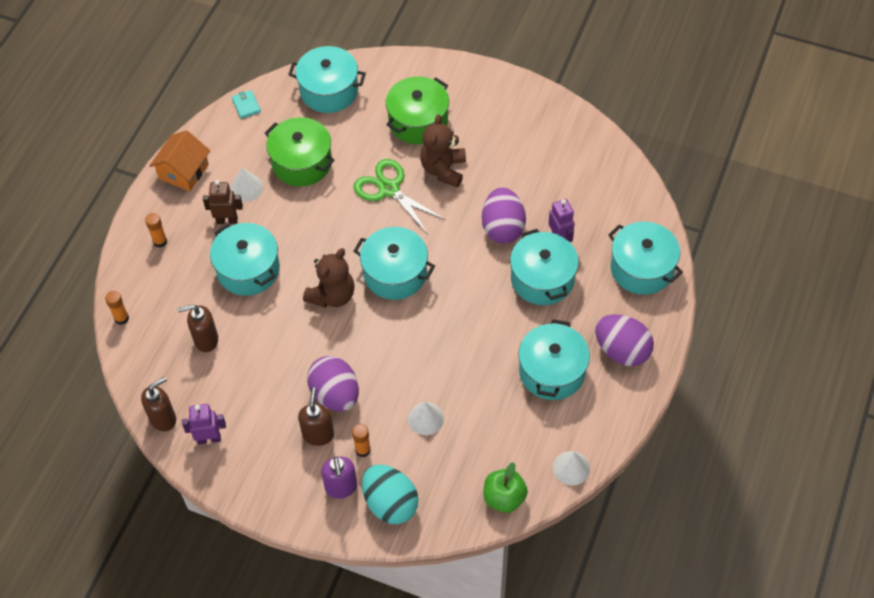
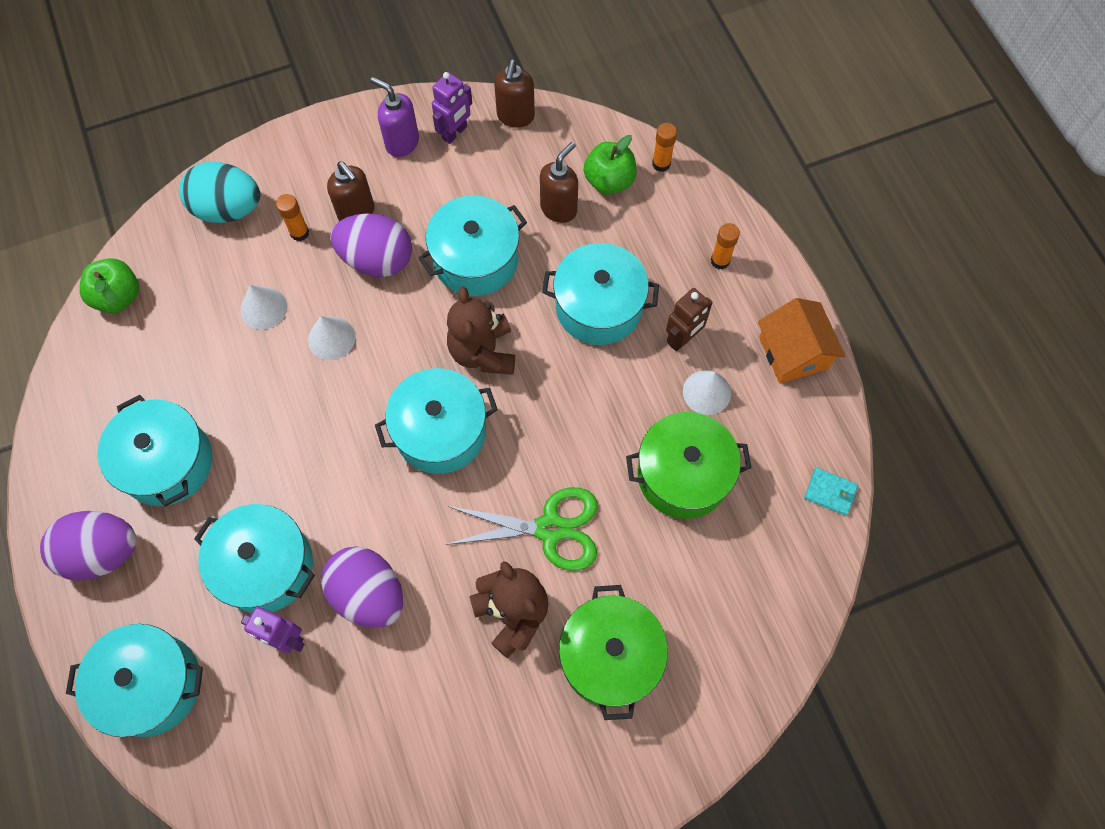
camera: 135 degrees right, 10 degrees up
turquoise pot [289,46,366,113] -> turquoise pot moved to [418,195,527,296]
purple soap dispenser [321,457,357,499] -> purple soap dispenser moved to [370,77,419,157]
white cone [553,451,590,486] -> white cone moved to [308,316,355,360]
none -> green apple [584,135,637,195]

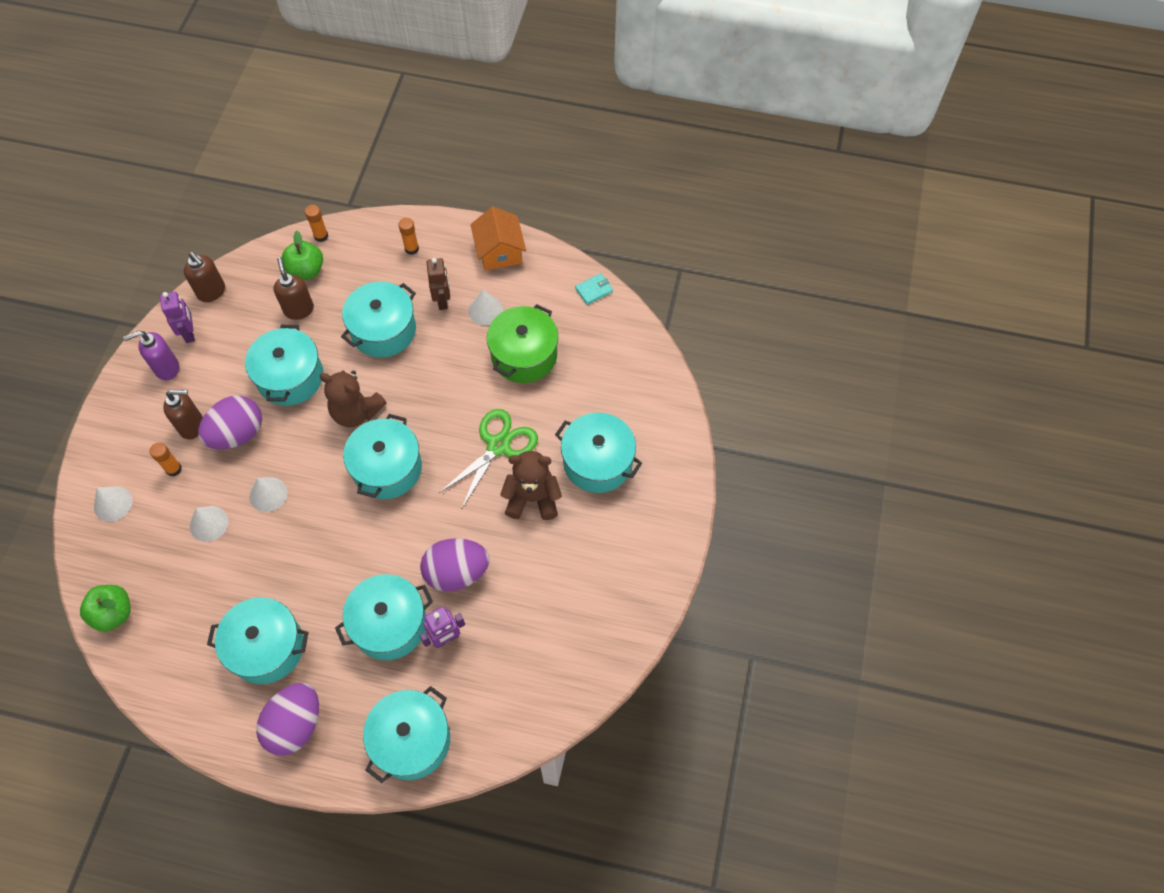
camera: 55 degrees left, 5 degrees down
turquoise egg [179,162,260,223] -> white cone [94,486,133,521]
green pot [559,585,668,720] -> turquoise pot [555,413,642,493]
orange house [758,298,845,384] -> orange house turned 60 degrees clockwise [470,207,526,270]

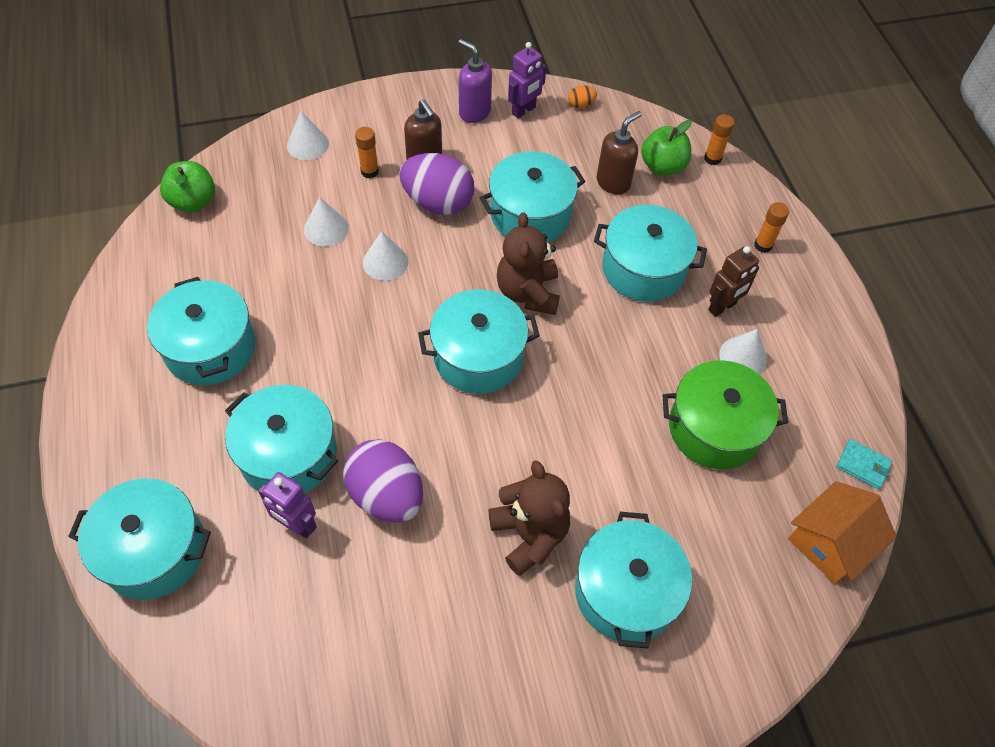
camera: 60 degrees right, 5 degrees down
brown soap dispenser [184,252,225,302] -> orange egg [568,85,597,108]
purple egg [256,683,319,755] -> none
green scissors [439,409,538,510] -> none
orange house [470,207,526,270] -> orange house moved to [788,481,897,584]

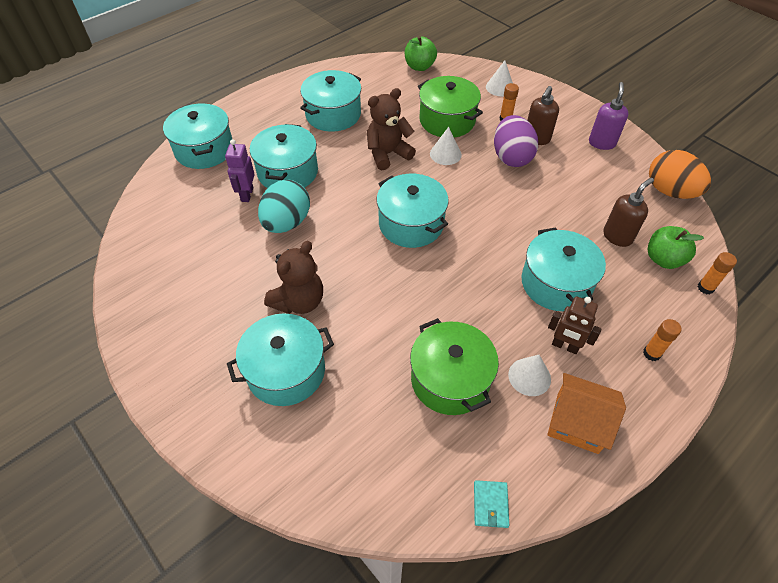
camera: 65 degrees right, 5 degrees down
white cone [304,197,349,247] -> green pot [418,76,483,138]
purple egg [343,439,423,523] -> turquoise egg [258,179,310,233]
turquoise pot [480,151,586,242] -> none
brown teddy bear [497,212,560,315] -> brown teddy bear moved to [367,88,416,170]
purple robot [508,42,546,118] -> none
orange egg [568,85,597,108] -> orange egg [649,150,711,199], size x2.43
brown soap dispenser [597,111,642,195] -> brown soap dispenser turned 60 degrees counterclockwise [603,178,654,247]
orange house [788,481,897,584] -> orange house moved to [547,373,626,454]

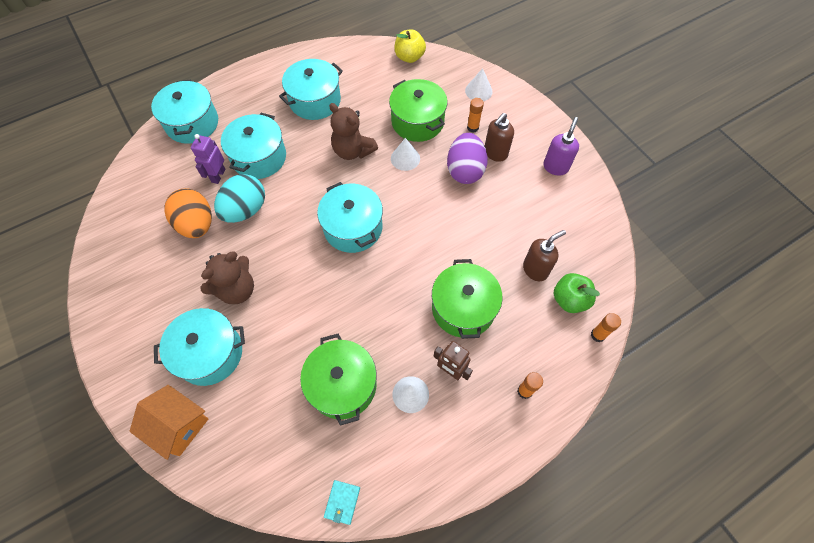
camera: 10 degrees right, 10 degrees up
brown teddy bear [367,88,416,170] -> brown teddy bear turned 120 degrees counterclockwise [329,103,378,160]
green apple [405,36,437,71] -> yellow apple [394,29,426,63]
turquoise pot [521,227,606,311] -> green pot [432,259,502,339]
orange house [547,373,626,454] -> orange house moved to [129,385,208,460]
orange egg [649,150,711,199] -> orange egg moved to [164,188,212,238]

